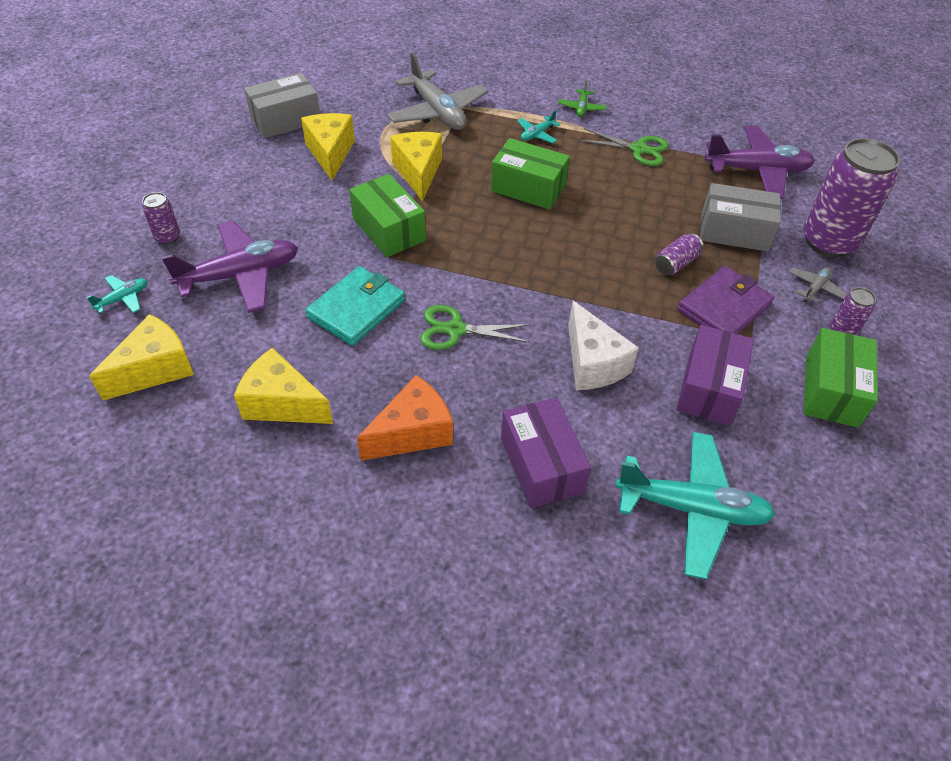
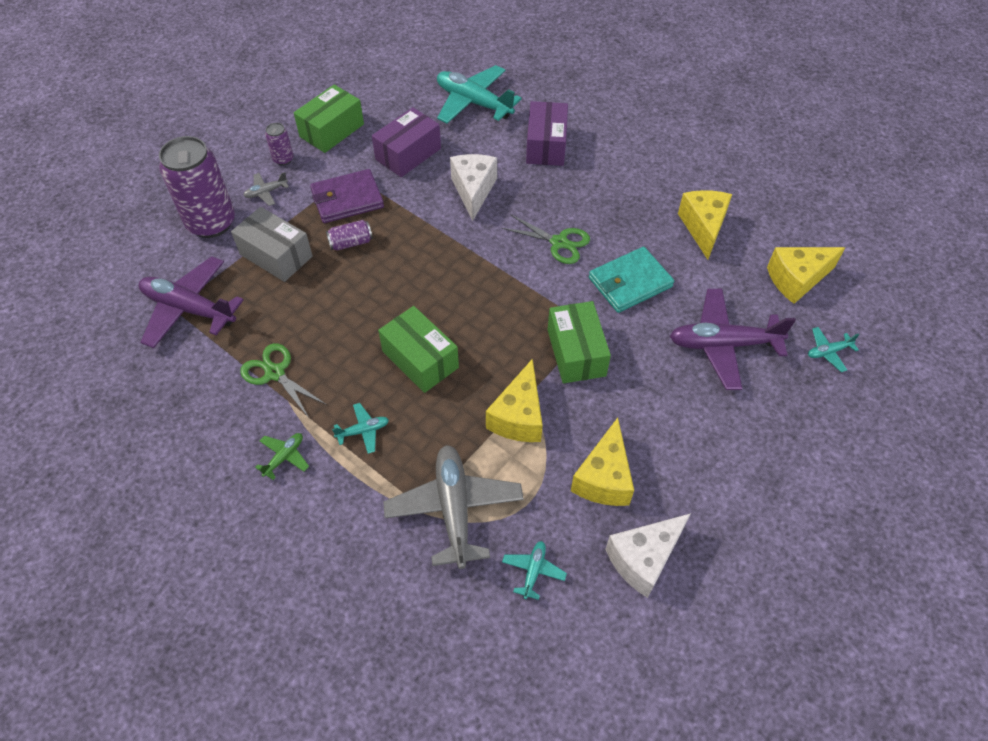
camera: 155 degrees left, 5 degrees up
purple can [142,192,180,245] -> none
yellow cheese [234,348,333,424] -> yellow cheese turned 135 degrees counterclockwise [678,190,732,260]
grey box [244,73,320,138] -> white cheese [605,513,691,598]
orange cheese [357,375,453,461] -> none
none -> turquoise plane [502,541,567,600]

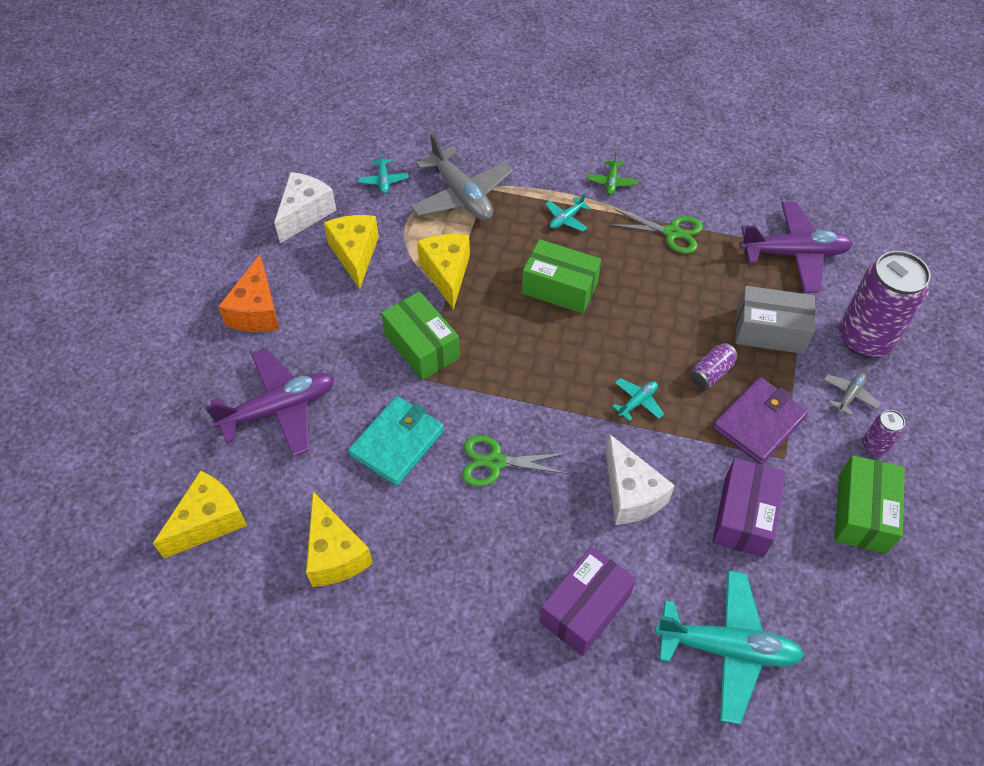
camera: 155 degrees right, 0 degrees up
purple box [526,101,568,166] -> purple box turned 60 degrees clockwise [540,546,636,656]
turquoise plane [808,327,859,372] -> turquoise plane moved to [612,378,664,421]
none -> orange cheese [218,255,279,332]

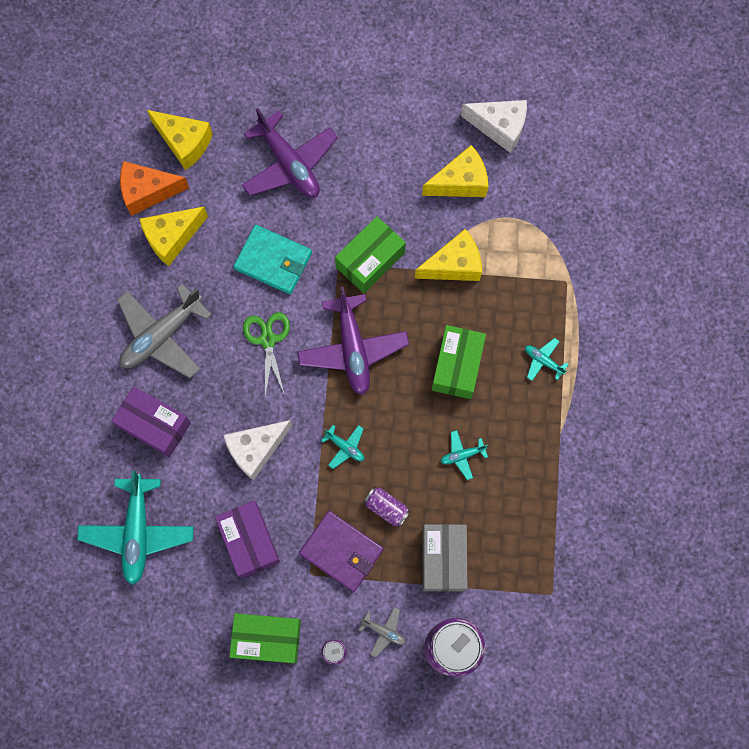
camera: 80 degrees right, 20 degrees up
orange cheese [218,255,279,332] -> orange cheese moved to [120,161,189,216]
turquoise plane [358,151,409,194] -> turquoise plane moved to [441,430,488,480]
grey plane [410,133,513,221] -> grey plane moved to [117,284,212,378]
green plane [587,152,638,195] -> none
green scissors [610,209,703,254] -> none
purple box [712,458,786,557] -> purple box turned 60 degrees clockwise [215,501,280,578]
purple plane [739,202,853,293] -> purple plane moved to [297,287,409,395]

